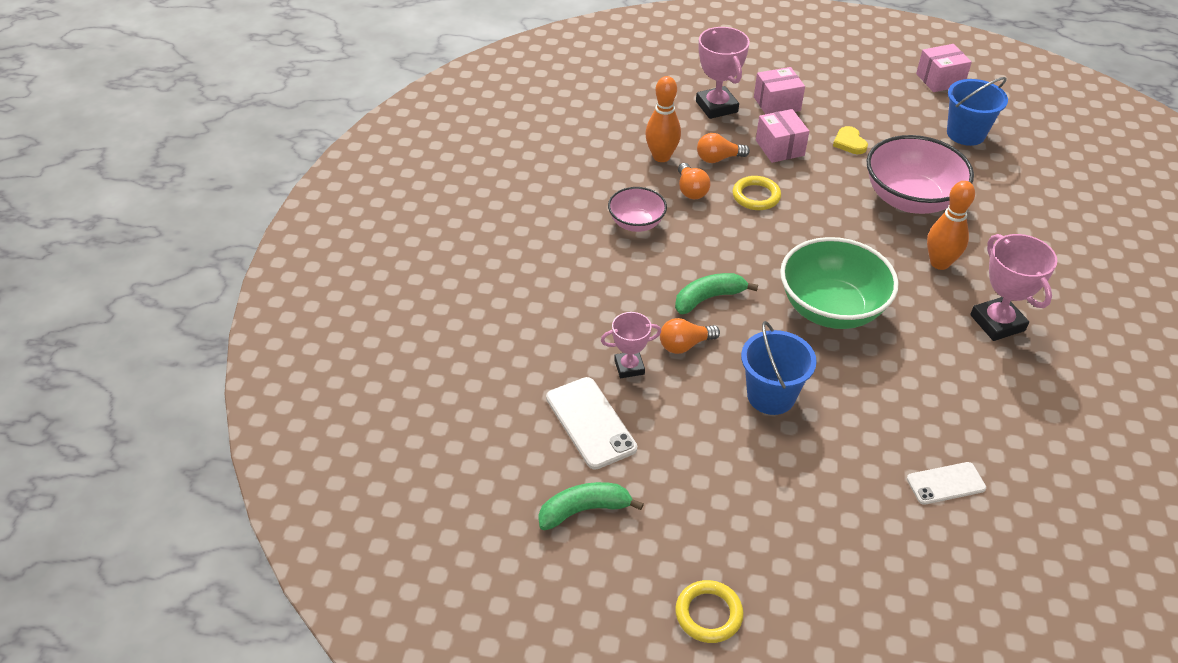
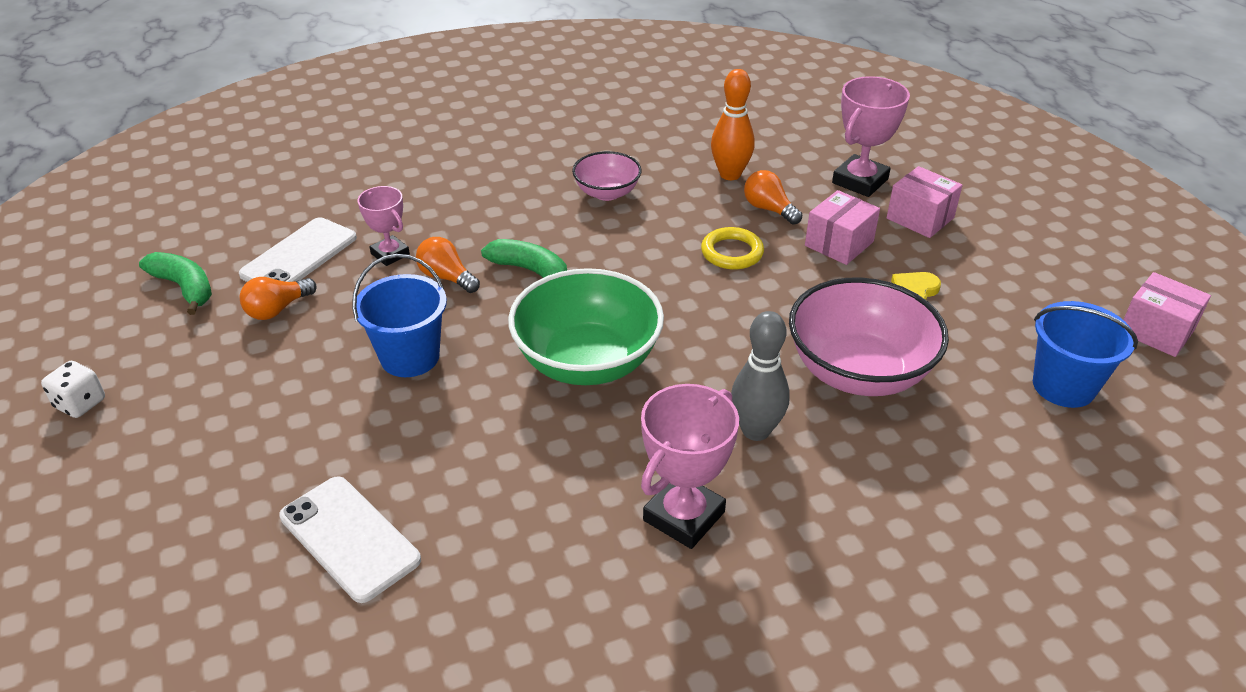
camera: 60 degrees right, 5 degrees down
yellow ring [675,580,744,643] -> white dice [41,361,105,418]
orange light bulb [678,163,710,199] -> orange light bulb moved to [240,277,317,320]
white phone [907,462,986,505] -> white phone [279,476,421,603], size x1.54
orange bowling pin [927,181,975,270] -> grey bowling pin [731,311,790,441]

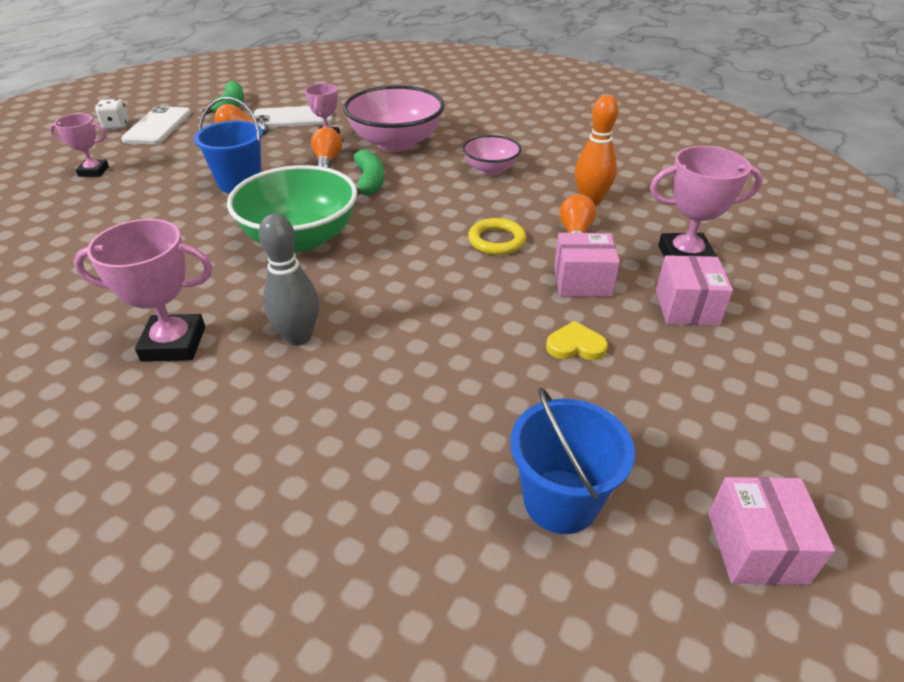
camera: 50 degrees right, 0 degrees up
white phone [279,476,421,603] -> white phone moved to [121,106,191,144]
pink bowl [789,277,949,396] -> pink bowl moved to [343,85,445,152]
none -> pink trophy [50,113,109,177]

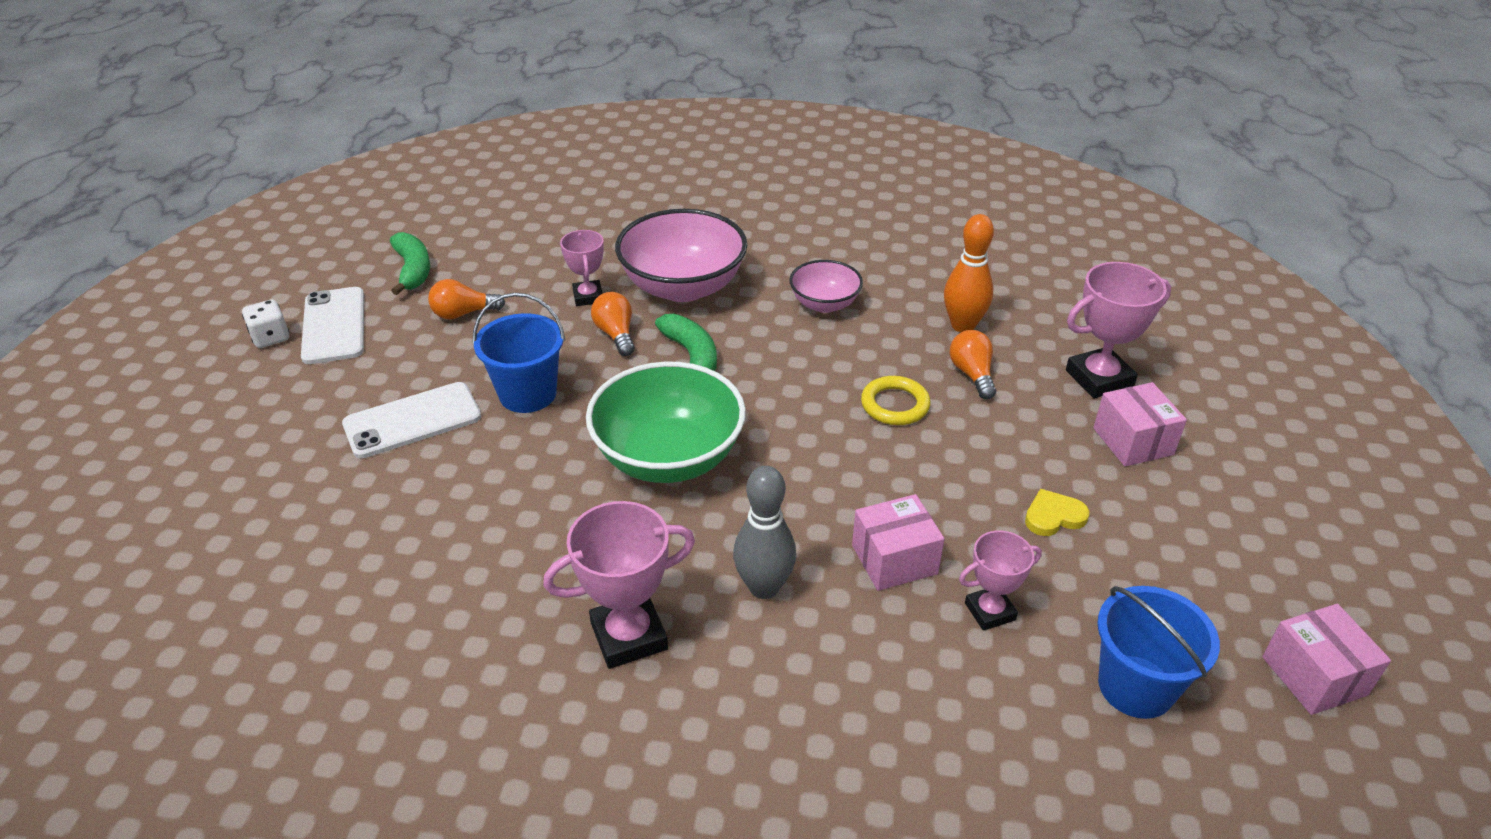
camera: 20 degrees left, 0 degrees up
pink trophy [50,113,109,177] -> pink trophy moved to [959,530,1042,631]
white phone [254,106,332,128] -> white phone moved to [342,382,481,458]
pink box [554,233,620,297] -> pink box moved to [852,494,945,591]

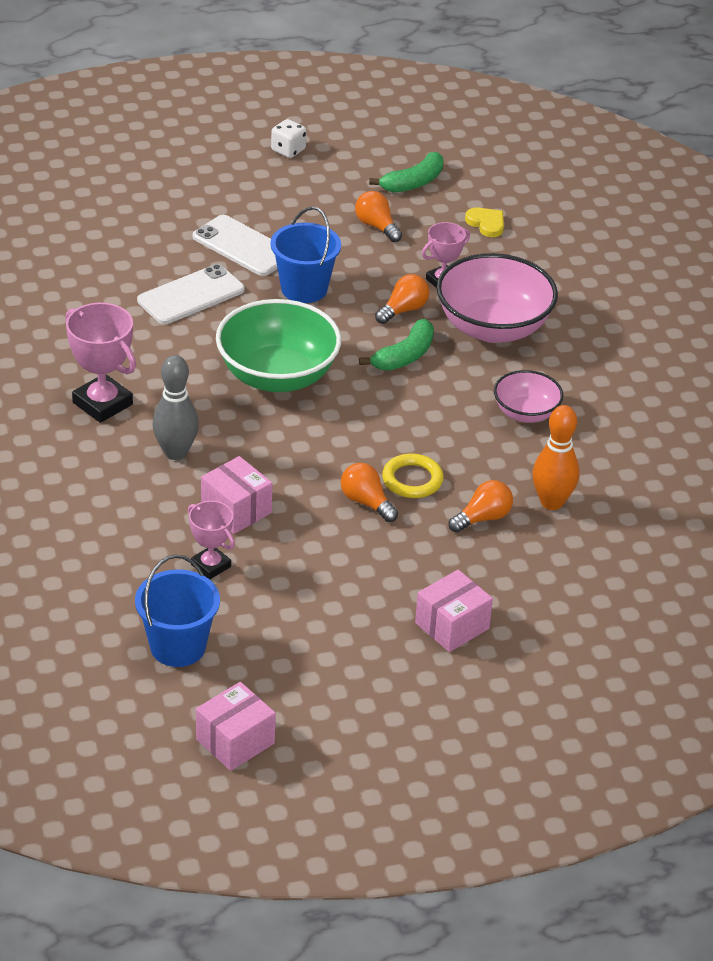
camera: 65 degrees right, 0 degrees up
white phone [301,287,364,364] -> white phone moved to [137,264,245,324]
yellow heart [1025,489,1089,536] -> yellow heart moved to [465,207,504,237]
pink trophy [1066,262,1171,398] -> none
none -> orange light bulb [341,463,398,522]

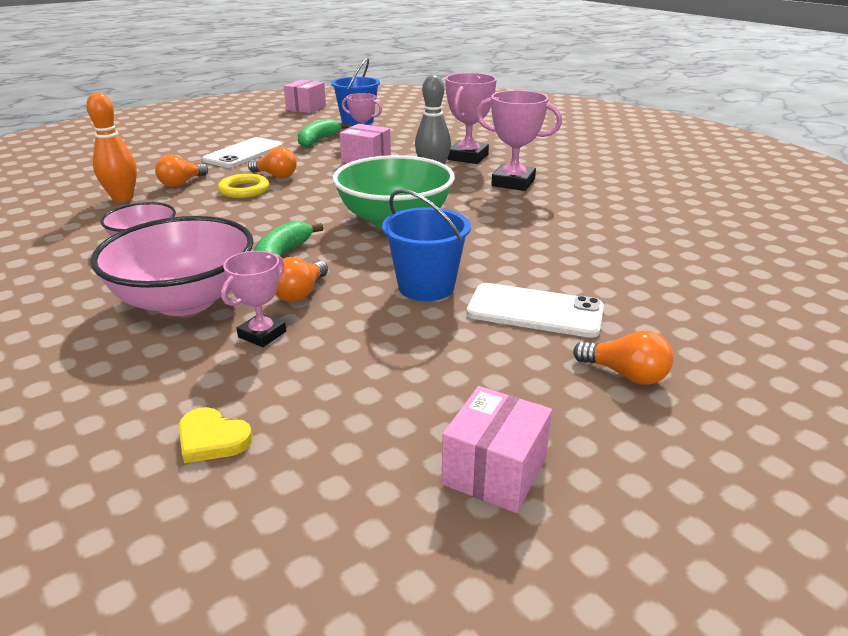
camera: 160 degrees right, 10 degrees down
white phone [137,264,245,324] -> white phone moved to [202,137,283,168]
white dice [271,119,307,158] -> none
orange light bulb [355,191,402,242] -> orange light bulb moved to [573,330,674,385]
green banana [369,152,444,193] -> green banana moved to [297,119,349,148]
pink box [415,570,493,652] -> pink box moved to [442,386,552,513]
none -> pink trophy [445,73,497,164]

